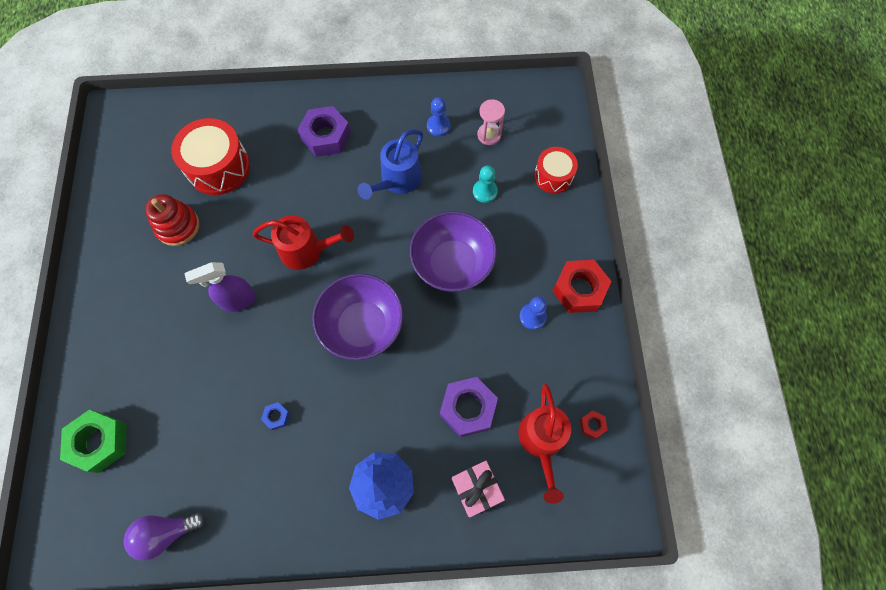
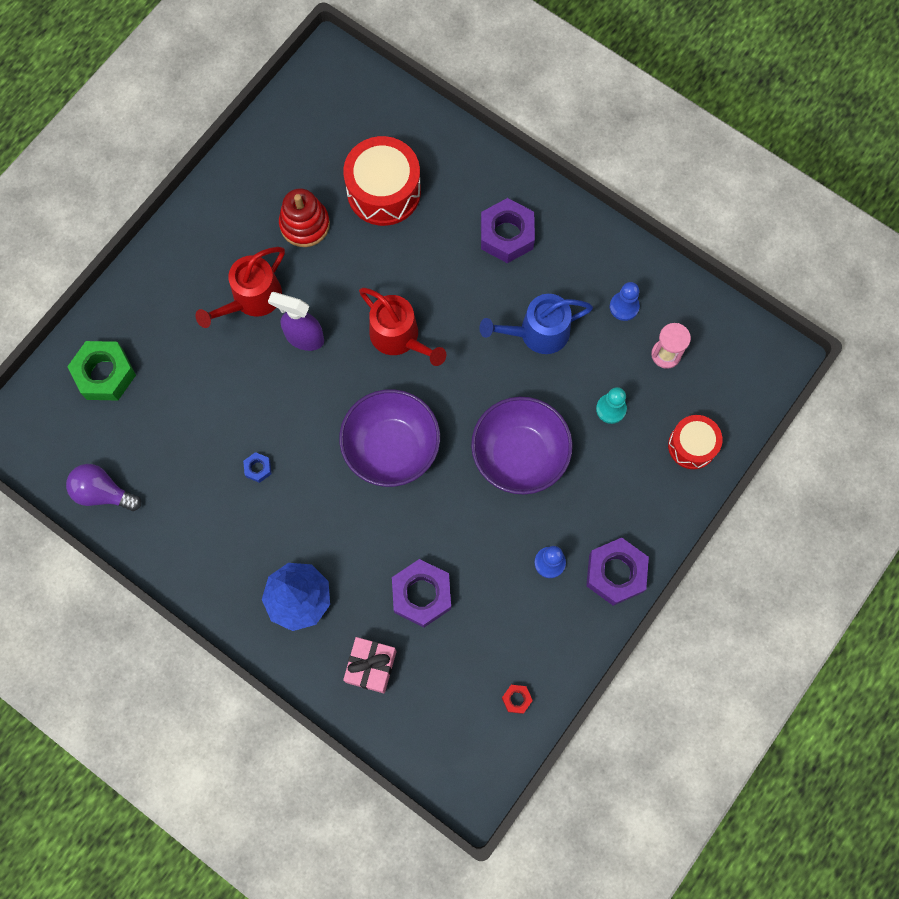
camera: 40 degrees right, 5 degrees up
red watering can [518,384,571,504] -> red watering can moved to [196,247,285,328]
red nut [552,260,612,313] -> purple nut [586,538,649,606]

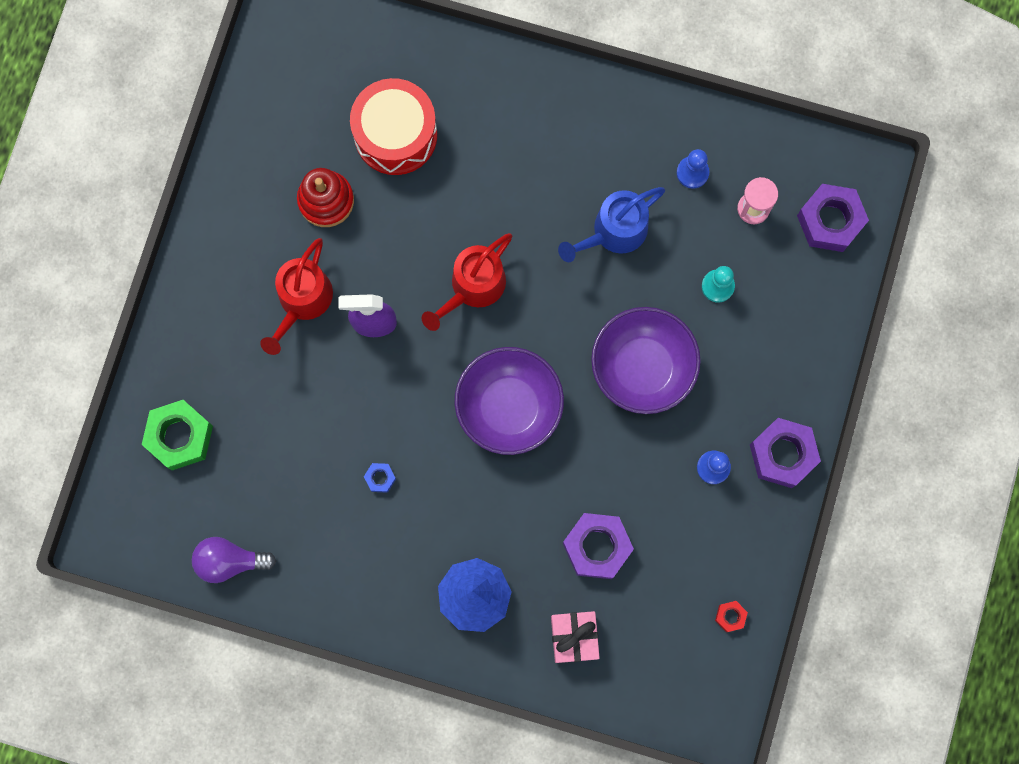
camera: 20 degrees left, 5 degrees up
red watering can [359,288,446,366] -> red watering can turned 105 degrees clockwise [422,233,512,331]
purple nut [481,198,535,263] -> purple nut moved to [797,184,869,252]
red drum [668,415,722,469] -> none

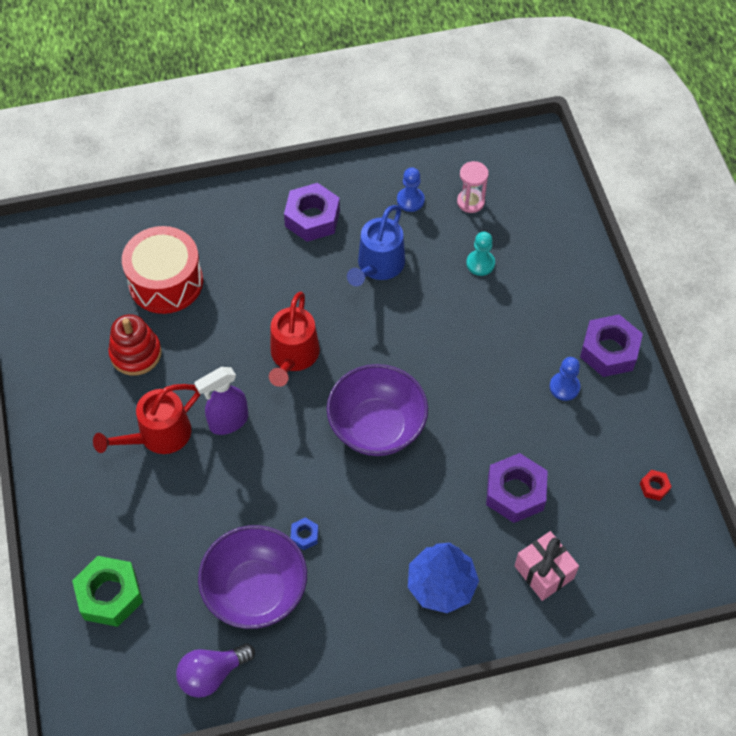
camera: 30 degrees left, 20 degrees down
red watering can [260,238,333,355] -> red watering can turned 60 degrees clockwise [93,384,200,454]
purple bowl [591,307,701,414] -> purple bowl moved to [198,525,307,629]
purple nut [797,184,869,252] -> purple nut moved to [284,183,340,242]

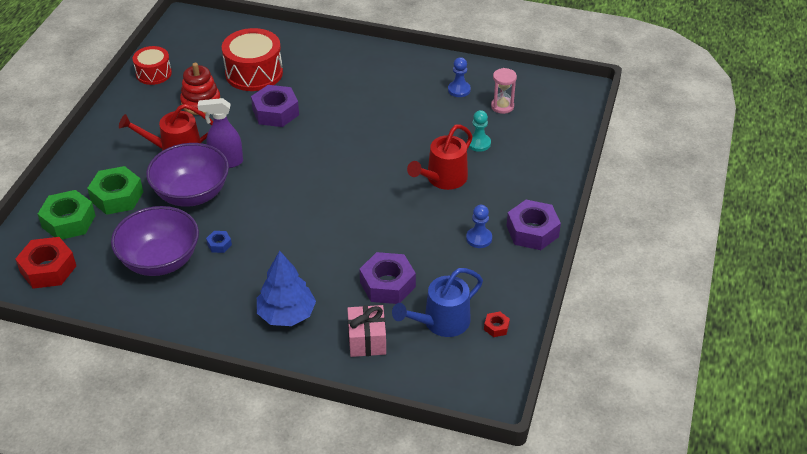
camera: 30 degrees right, 15 degrees down
purple light bulb [176,643,255,698] -> none
red watering can [269,292,320,387] -> red watering can moved to [407,124,473,190]
purple nut [284,183,340,242] -> purple nut moved to [251,85,299,127]
purple bowl [327,364,428,456] -> purple bowl moved to [146,143,229,207]
blue watering can [347,205,405,286] -> blue watering can moved to [392,268,483,337]
none -> red nut [15,237,76,289]
none -> green nut [87,166,143,215]
none -> red drum [133,46,172,85]

